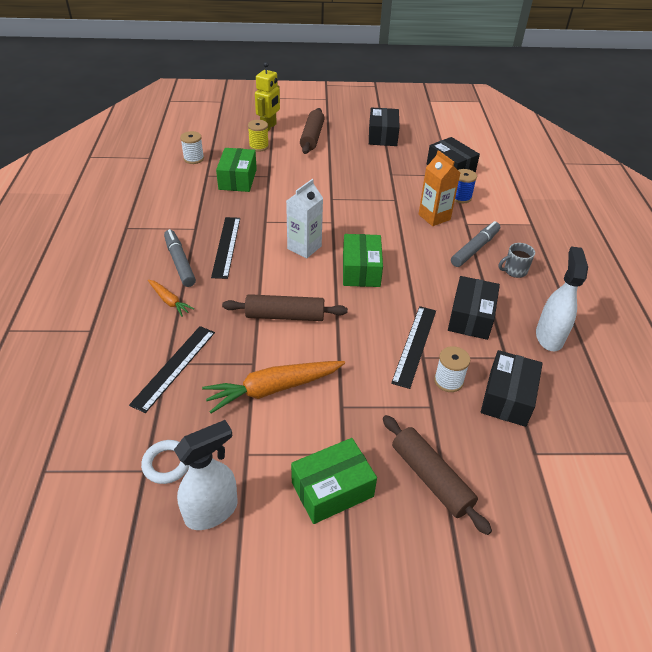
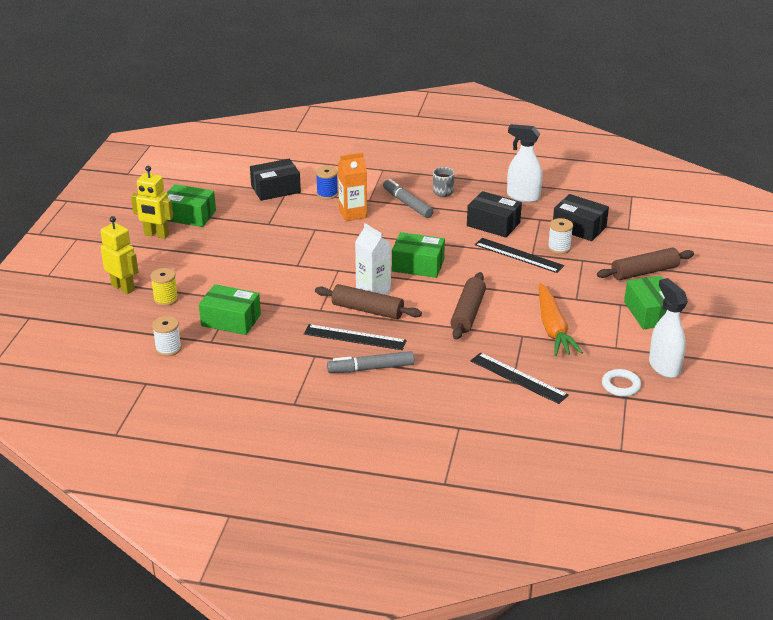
camera: 75 degrees left, 10 degrees down
orange carrot [148,280,194,317] -> none
brown rolling pin [300,108,325,154] -> brown rolling pin moved to [315,284,422,320]
black box [369,108,400,146] -> green box [167,184,216,227]
none -> yellow robot [131,166,173,239]

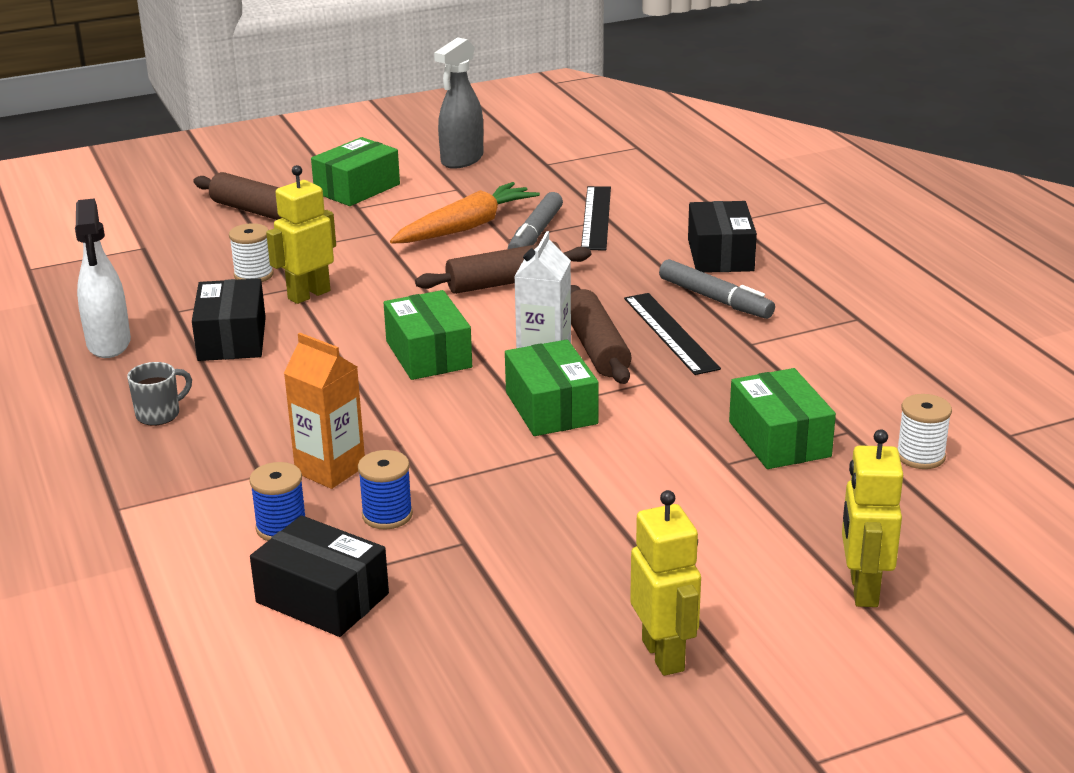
camera: 125 degrees left, 5 degrees down
yellow spool [150,268,178,306] -> none
green box [167,184,216,227] -> green box moved to [505,340,599,436]
grey marker [383,179,434,218] -> grey marker moved to [508,192,563,249]
black ruler [475,238,564,273] -> yellow robot [266,165,336,304]
black box [553,194,609,241] -> black box moved to [688,201,757,273]
white ring [602,369,641,397] -> none
white spray bottle [649,278,688,378] -> grey spray bottle [434,37,483,169]
none -> blue spool [358,450,413,529]

